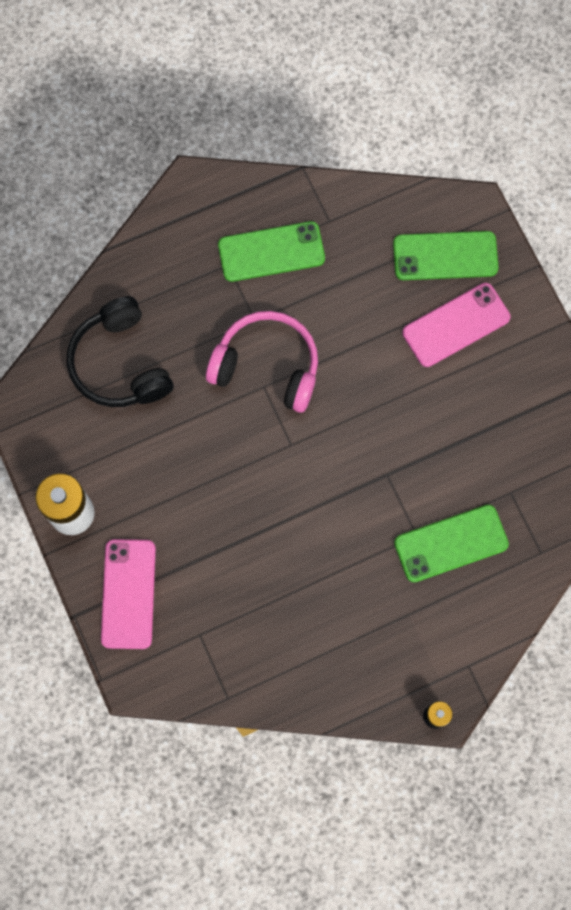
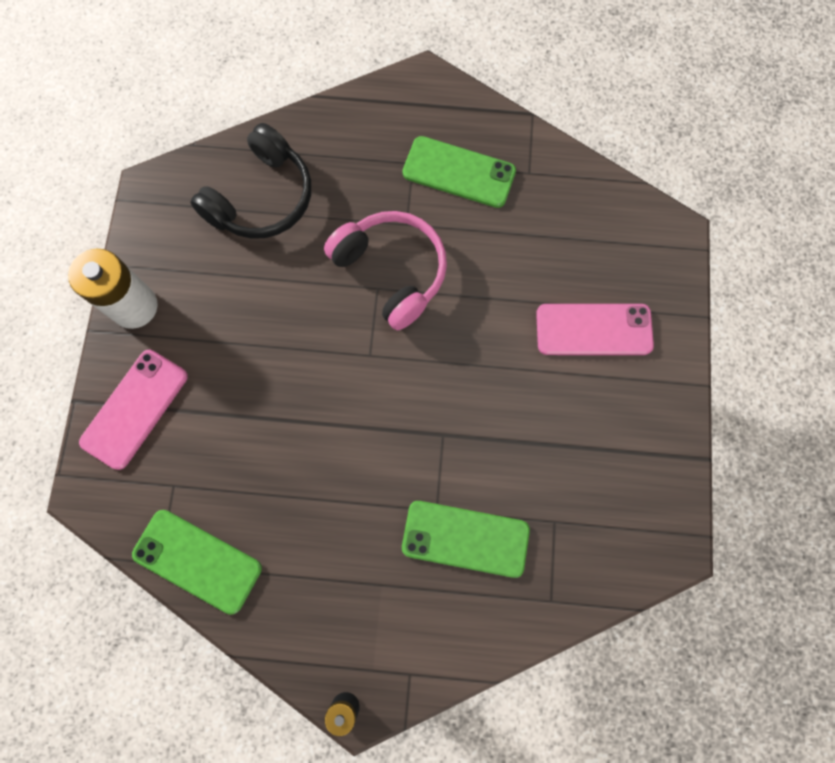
camera: 30 degrees right, 0 degrees up
black headphones [67,296,173,407] -> black headphones turned 150 degrees counterclockwise [191,123,311,239]
green phone [393,231,499,280] -> green phone moved to [132,510,262,615]

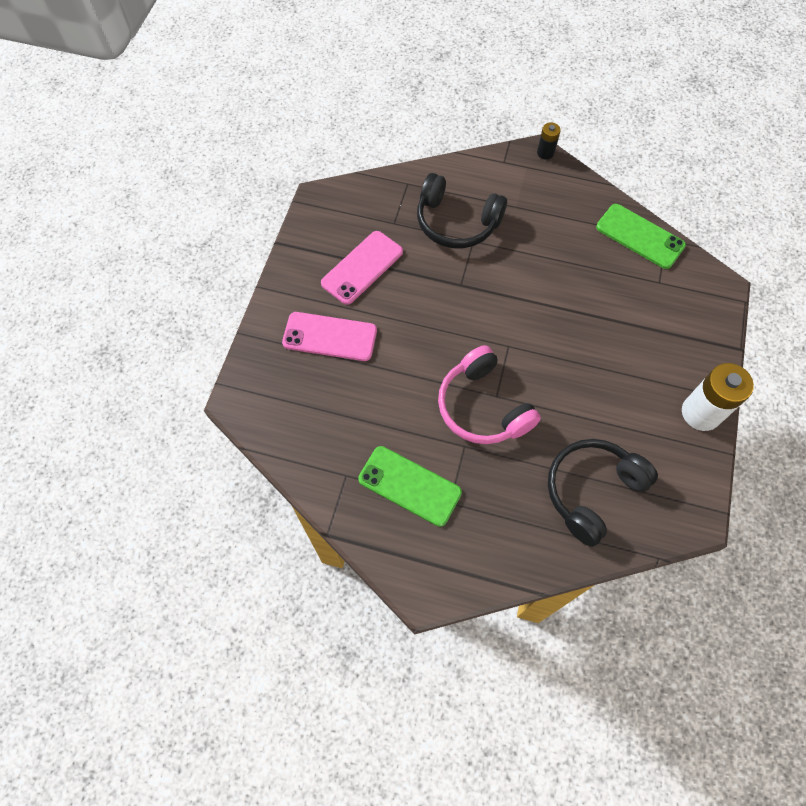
camera: 170 degrees left, 10 degrees down
pink phone [79,350,188,470] -> pink phone moved to [321,231,403,305]
green phone [402,501,530,578] -> black headphones [417,173,507,248]

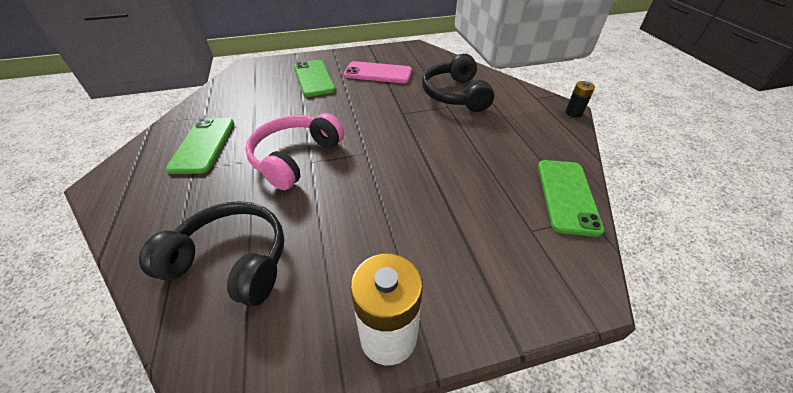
camera: 60 degrees right, 20 degrees down
pink phone [282,312,377,361] -> green phone [294,60,335,97]

